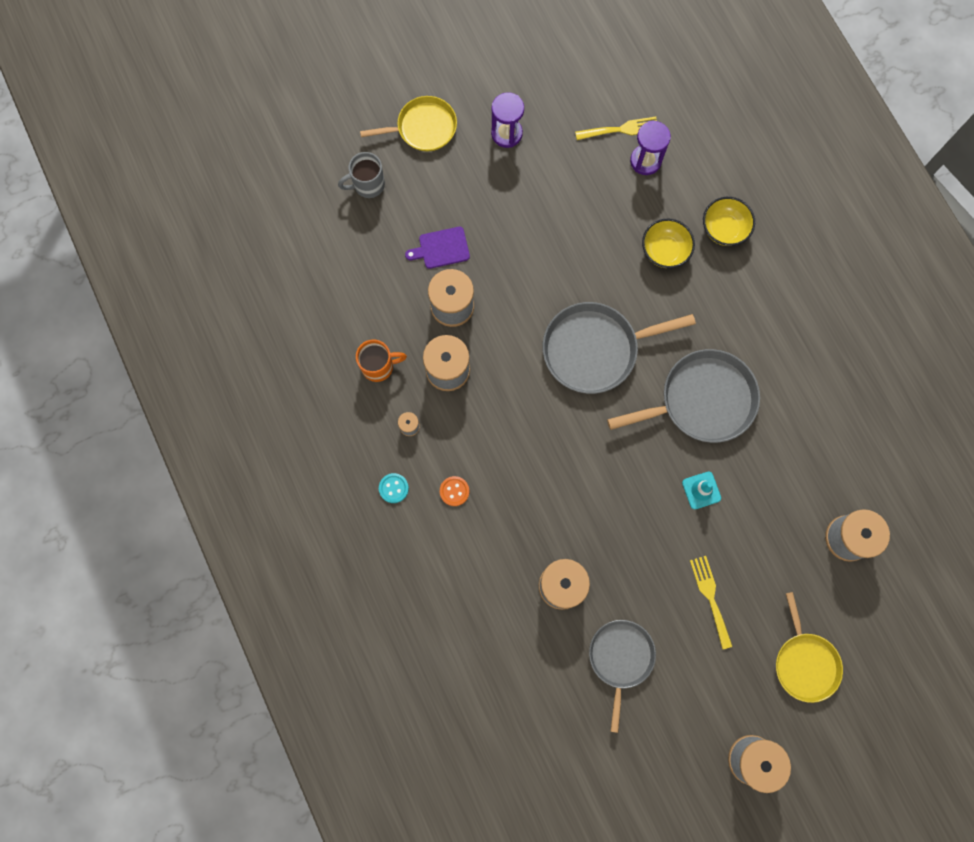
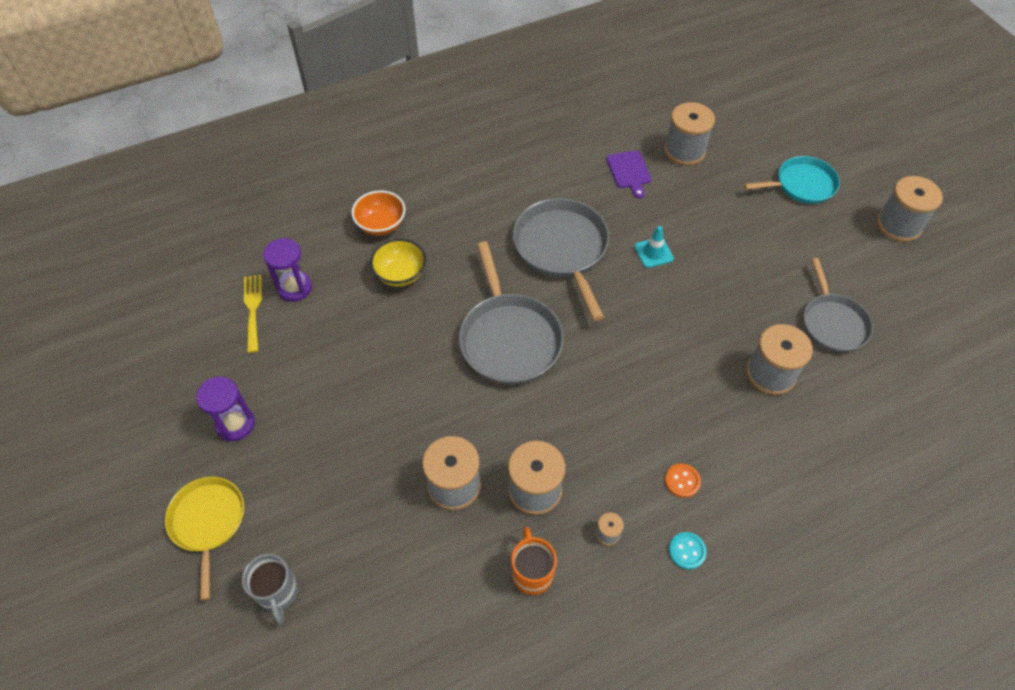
camera: 90 degrees left, 20 degrees down
purple cutting board [405,227,470,269] -> purple cutting board moved to [607,150,652,198]
grey pan [589,620,656,733] -> grey pan turned 105 degrees counterclockwise [804,258,873,352]
yellow fork [690,556,733,650] -> none
yellow bowl [703,197,755,246] -> orange bowl [351,191,405,236]
yellow pan [776,592,843,703] -> turquoise pan [744,156,840,204]

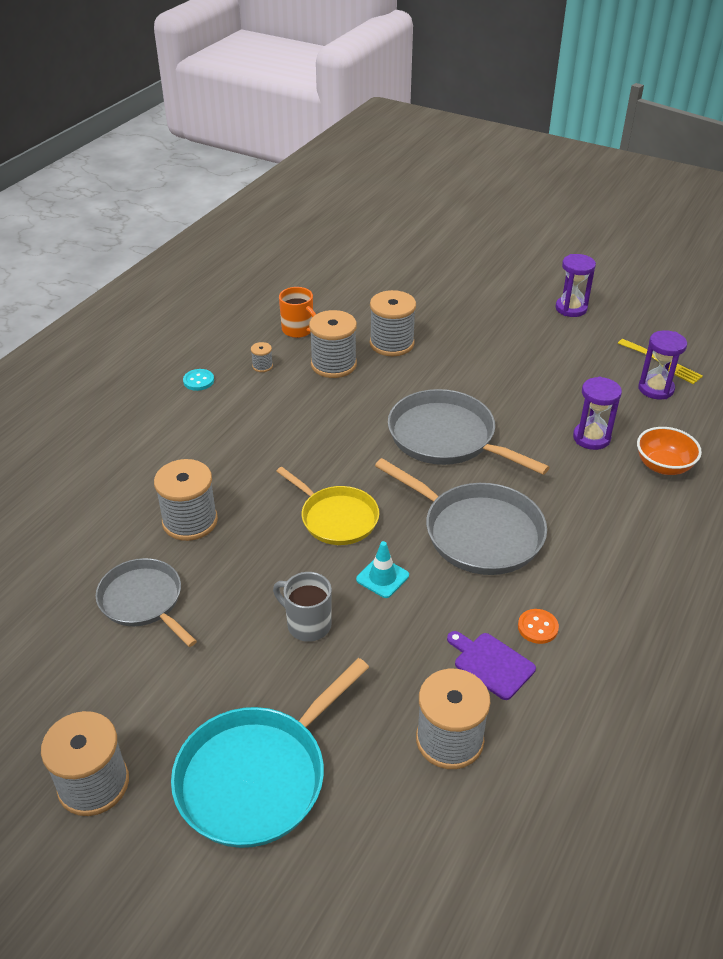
camera: 145 degrees right, 15 degrees down
yellow pan [165,477,244,600] -> yellow pan moved to [276,467,379,545]
grey mug [242,554,298,624] -> grey mug moved to [273,572,332,642]
yellow bowl [370,239,426,287] -> purple hourglass [573,377,622,450]
orange button [665,463,701,498] -> orange button moved to [518,609,559,644]
turquoise pan [744,156,840,204] -> turquoise pan [171,658,369,848], size x1.51

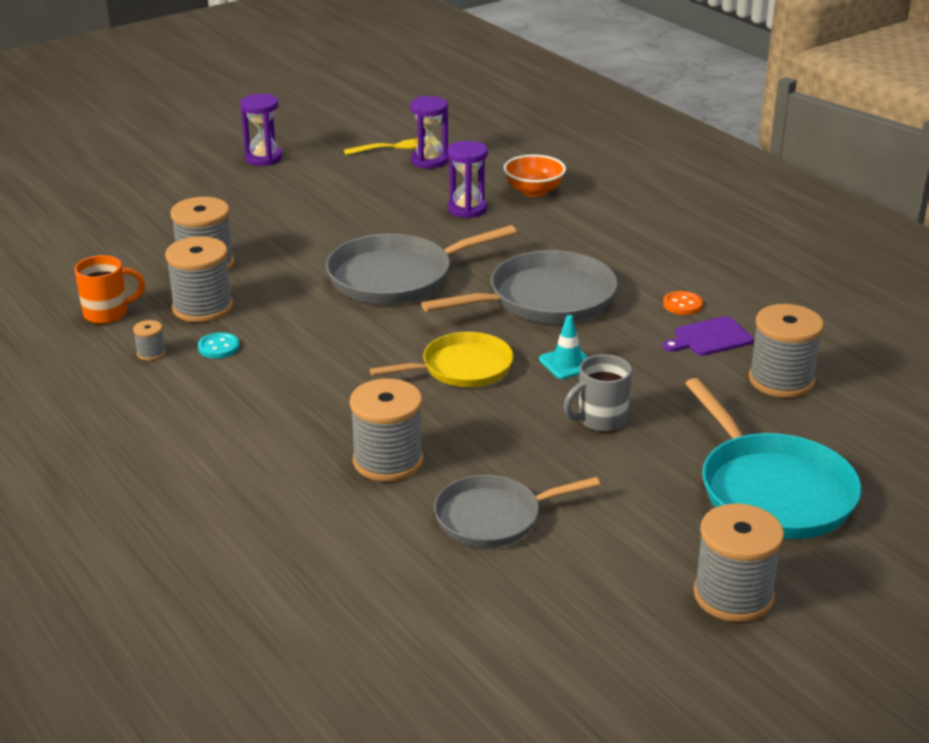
camera: 65 degrees left, 10 degrees down
turquoise button [183,369,214,391] -> turquoise button moved to [198,332,240,359]

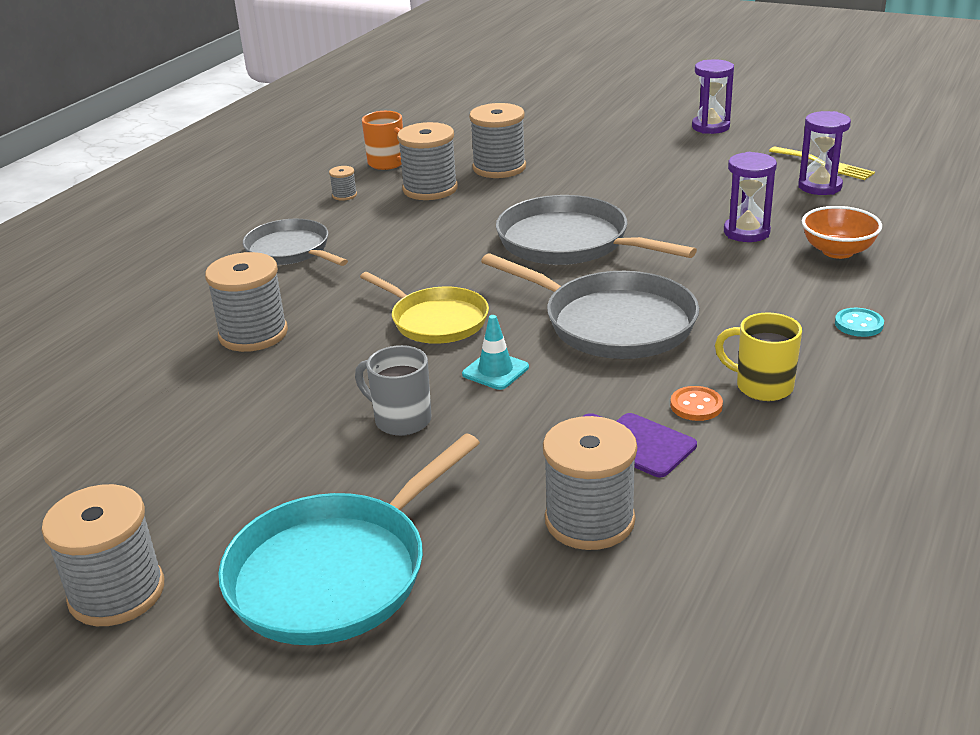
camera: 65 degrees right, 0 degrees up
turquoise button [198,332,240,359] -> turquoise button moved to [835,308,884,337]
grey pan [434,475,600,547] -> grey pan moved to [243,219,348,266]
none -> yellow mug [715,312,802,401]

